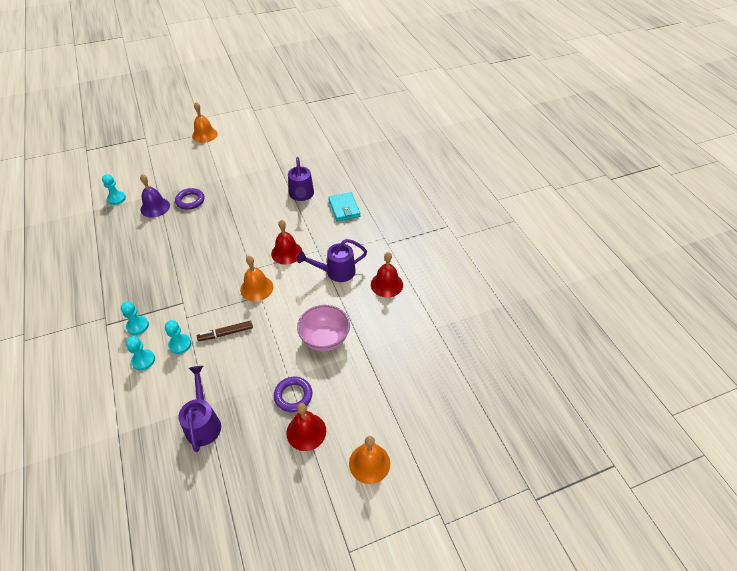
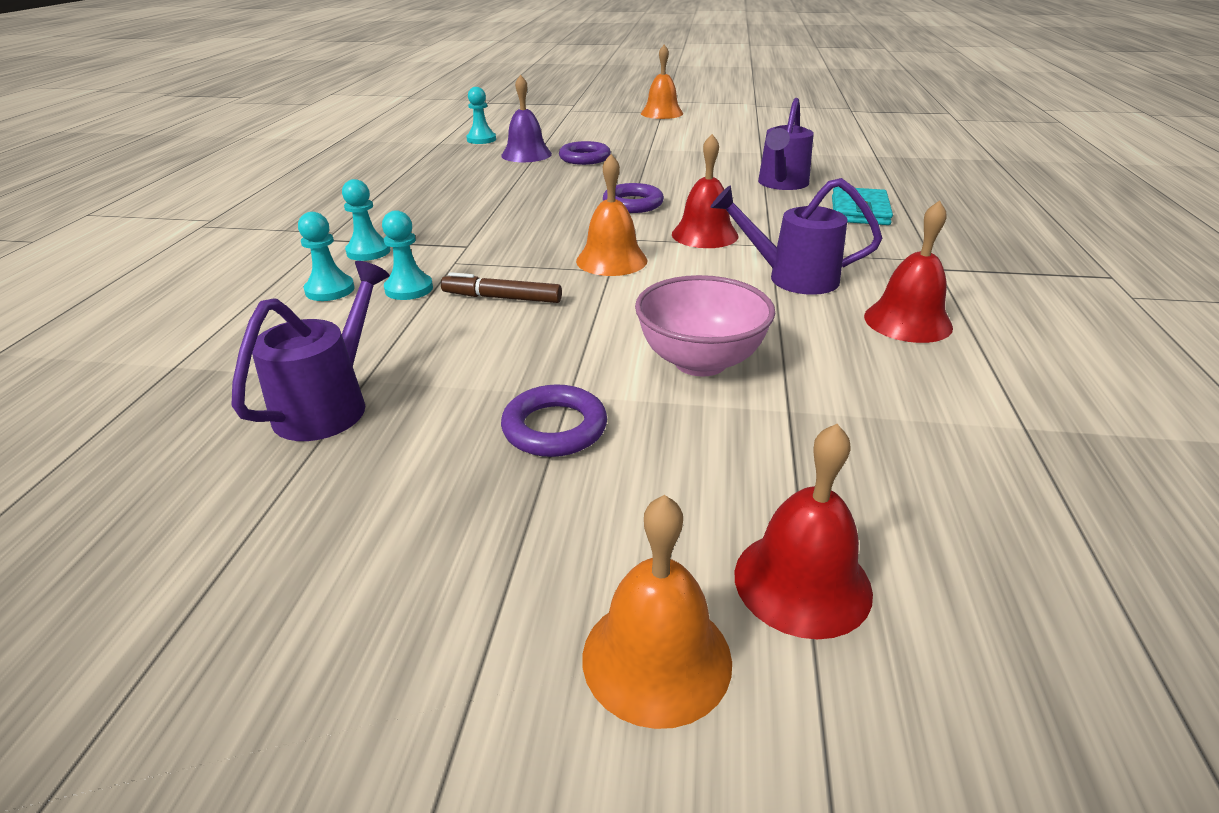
camera: 30 degrees right, 15 degrees down
red bell [286,403,326,451] -> red bell moved to [735,424,873,639]
none -> purple ring [603,183,664,213]

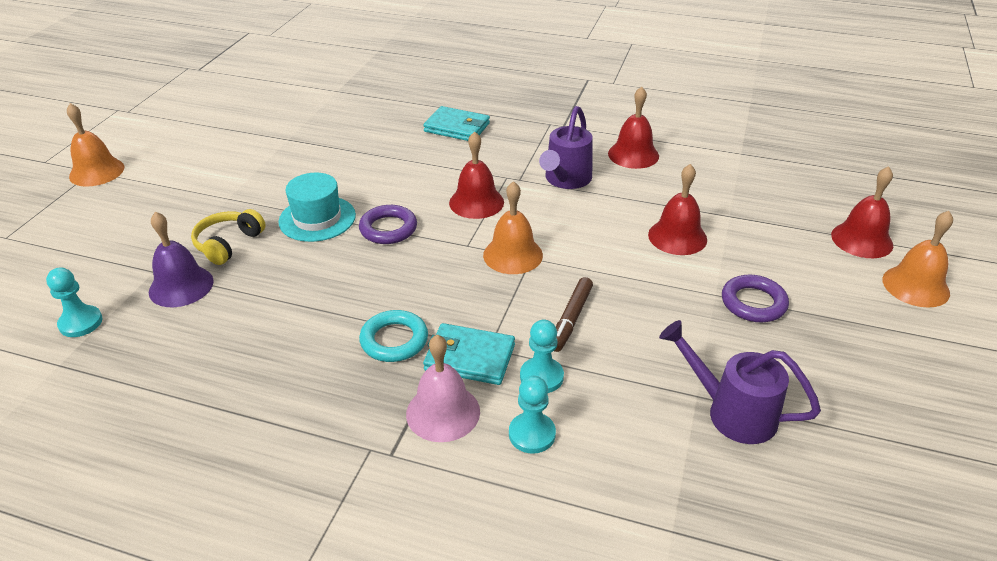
camera: 80 degrees left, 5 degrees up
turquoise pawn [342,179,391,261] -> pink bell [406,335,480,442]
purple ring [559,141,611,165] -> yellow headphones [191,209,266,265]
pink bowl [635,275,775,377] -> red bell [648,164,707,255]
purple watering can [758,98,814,190] -> none
none -> turquoise hat [278,173,356,242]
none -> turquoise ring [359,310,428,362]
none -> turquoise wallet [423,323,515,385]

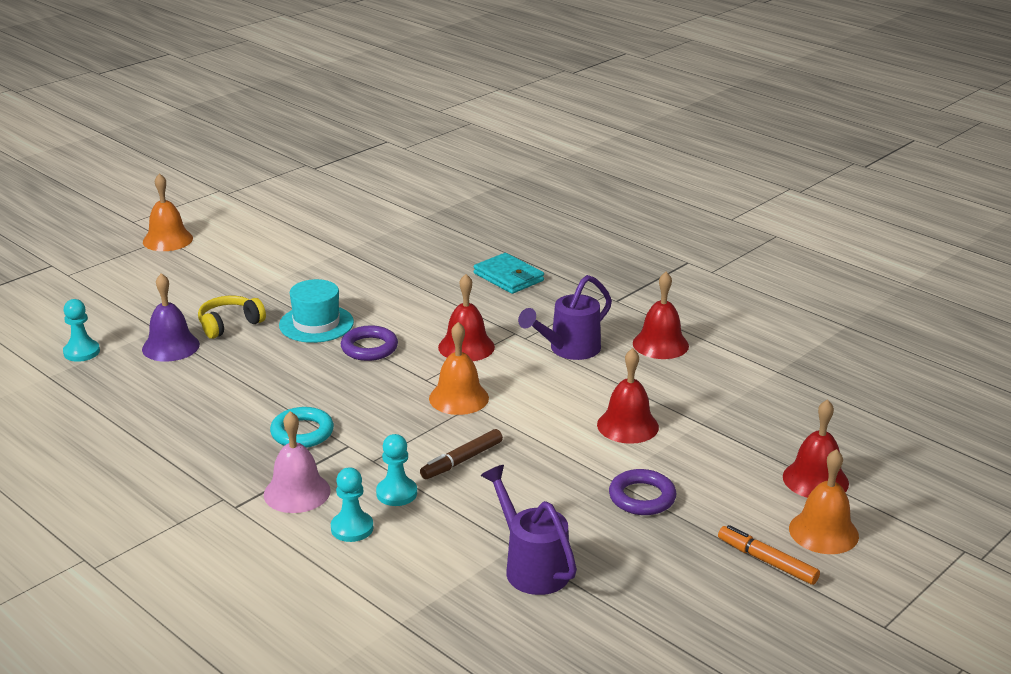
camera: 25 degrees right, 10 degrees down
turquoise wallet [423,323,515,385] -> none
none -> orange marker [718,525,820,585]

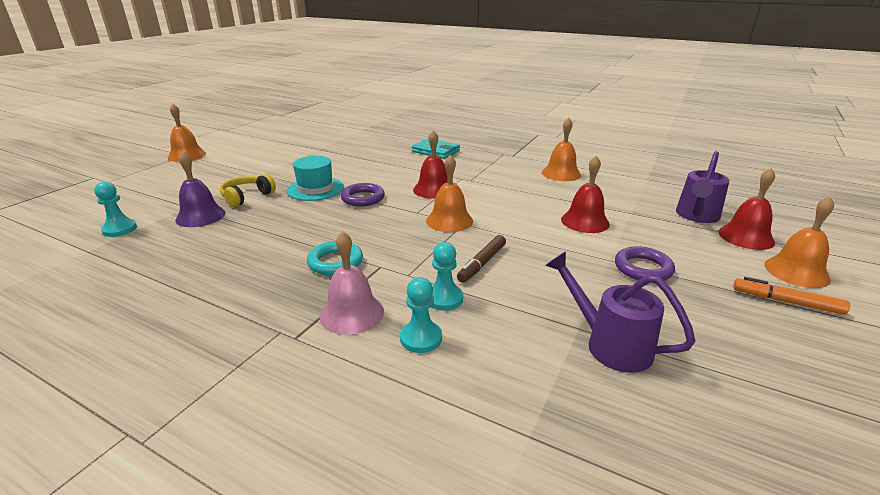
camera: 15 degrees left, 0 degrees up
purple watering can [518,275,612,360] -> purple watering can moved to [676,151,729,223]
red bell [633,272,689,359] -> orange bell [542,118,581,181]

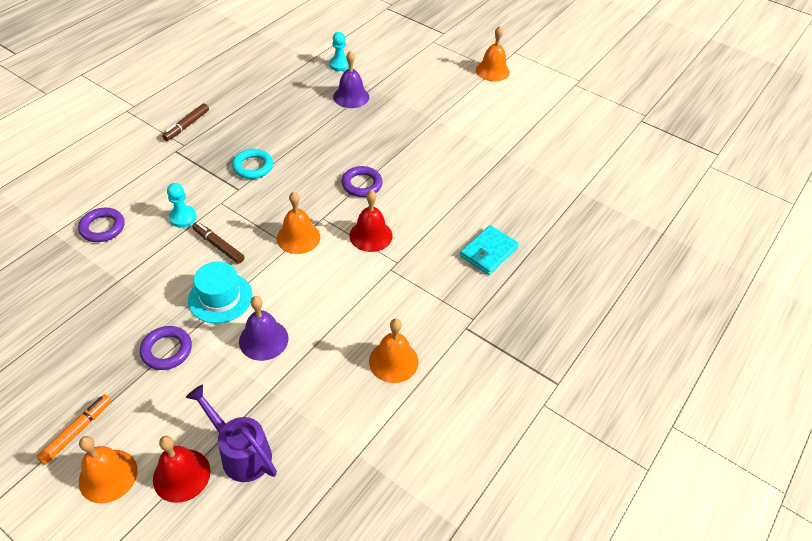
camera: 95 degrees right, 20 degrees up
yellow headphones [220,174,276,207] -> none
turquoise hat [287,156,344,201] -> turquoise hat moved to [188,261,253,323]
pink bell [319,231,384,335] -> none
turquoise pawn [400,277,442,353] -> none
purple watering can [545,251,696,373] -> none
red bell [561,155,610,233] -> purple bell [239,296,288,361]
none -> purple ring [78,208,125,242]
none -> brown marker [162,103,209,141]

